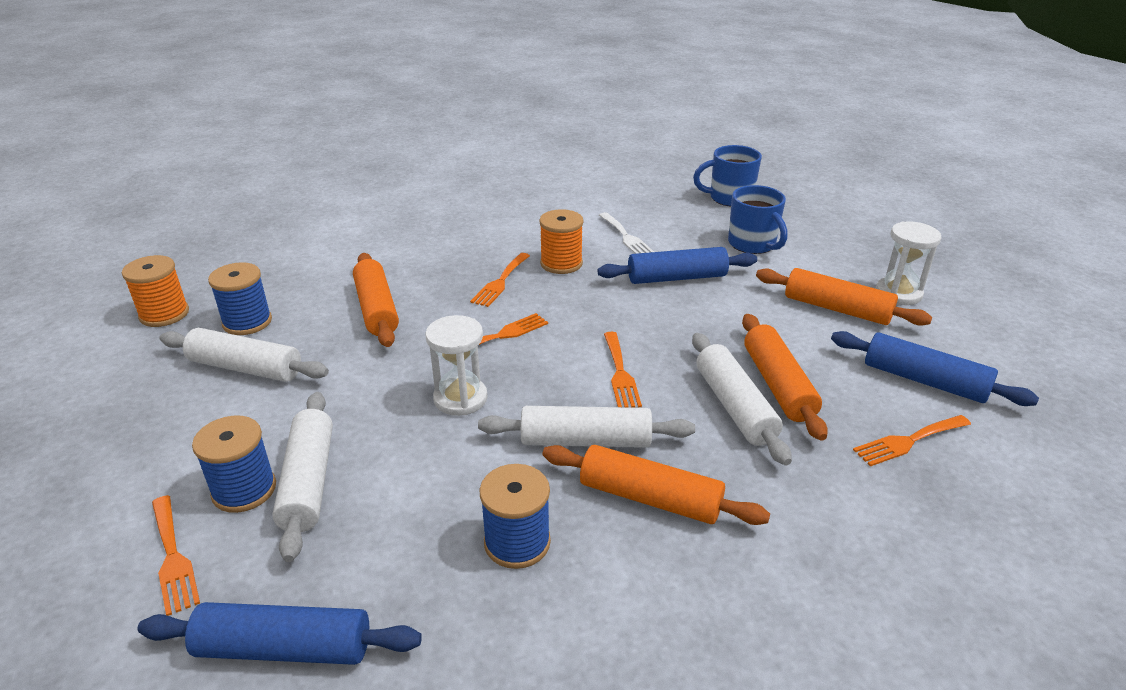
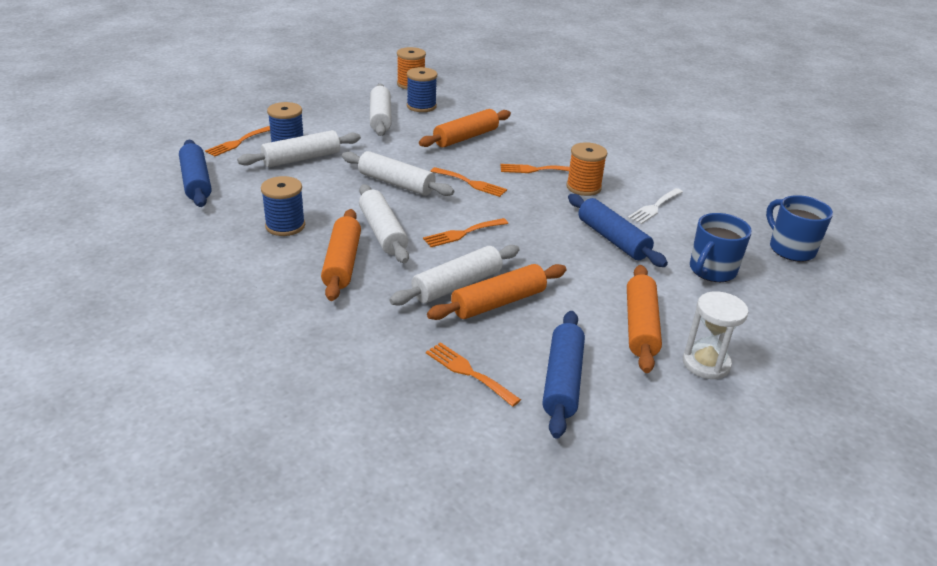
camera: 65 degrees right, 0 degrees up
white hourglass [425,315,488,416] -> white rolling pin [342,151,454,196]

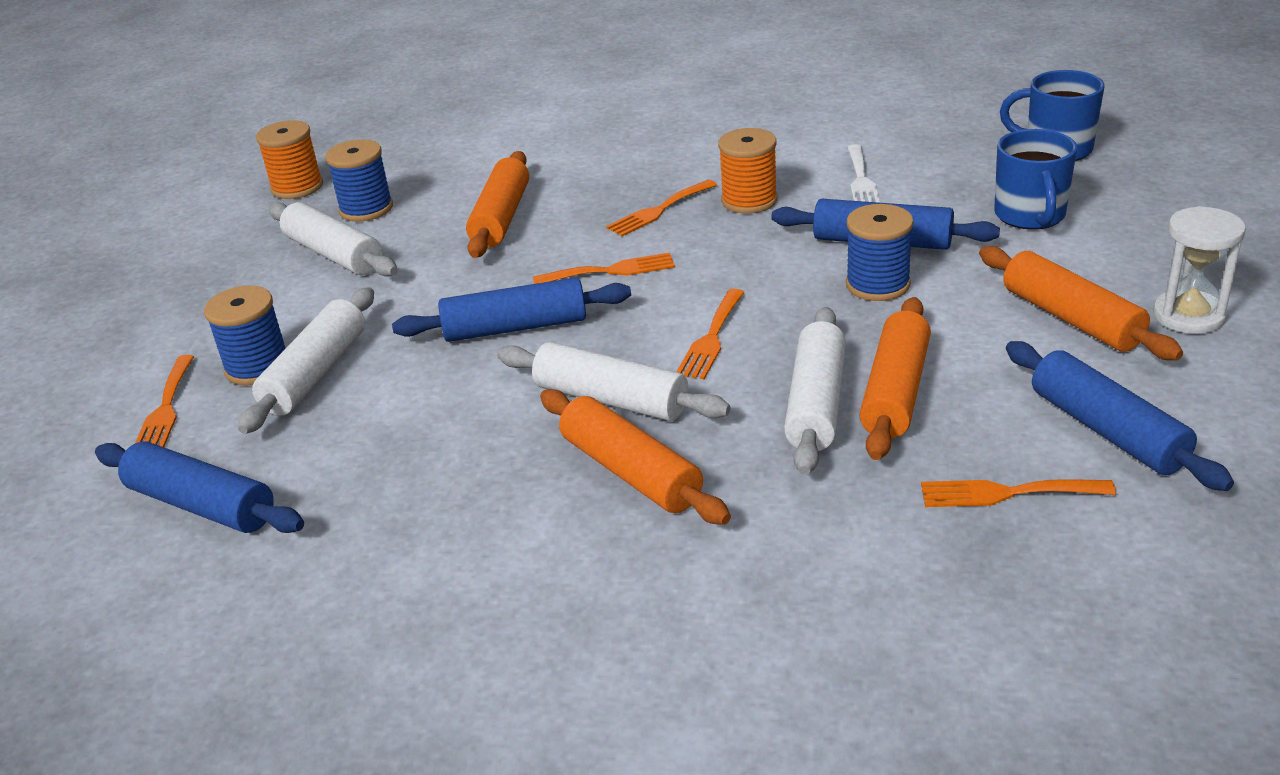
camera: 35 degrees left, 0 degrees up
blue spool [261,176,305,236] -> blue spool moved to [846,204,914,301]
white rolling pin [342,151,454,196] -> blue rolling pin [392,277,631,342]

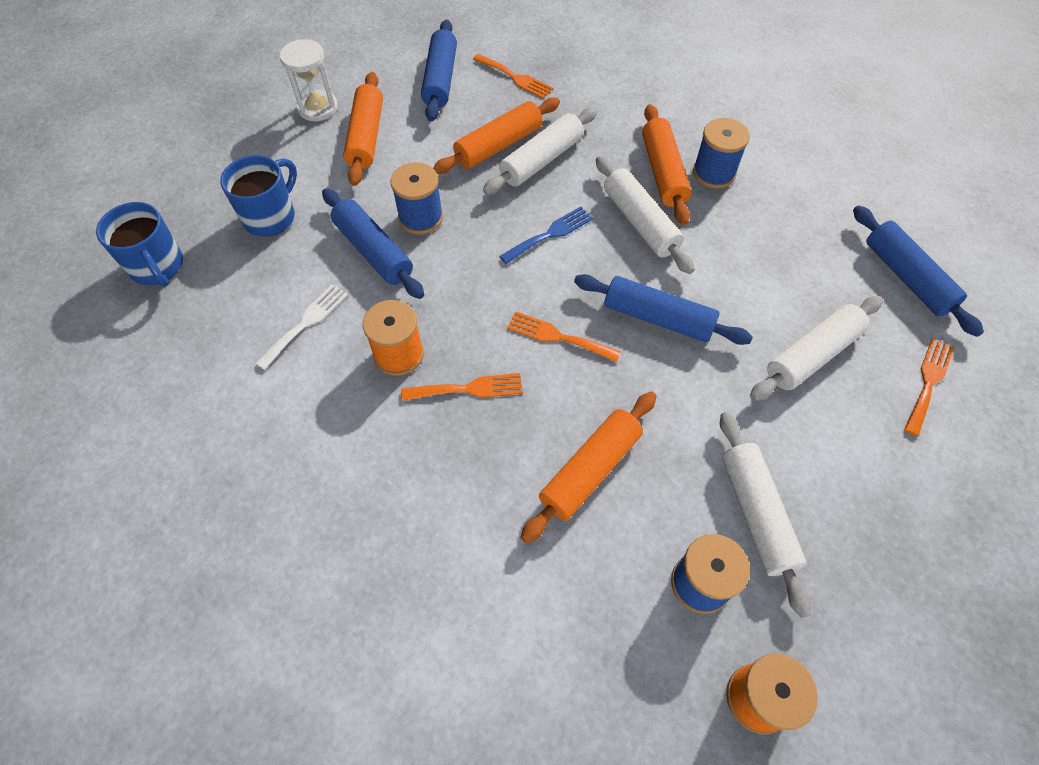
camera: 150 degrees left, 25 degrees up
blue spool [204,285,286,386] -> blue spool moved to [693,118,750,188]
orange fork [676,289,745,379] -> blue fork [499,206,593,264]

